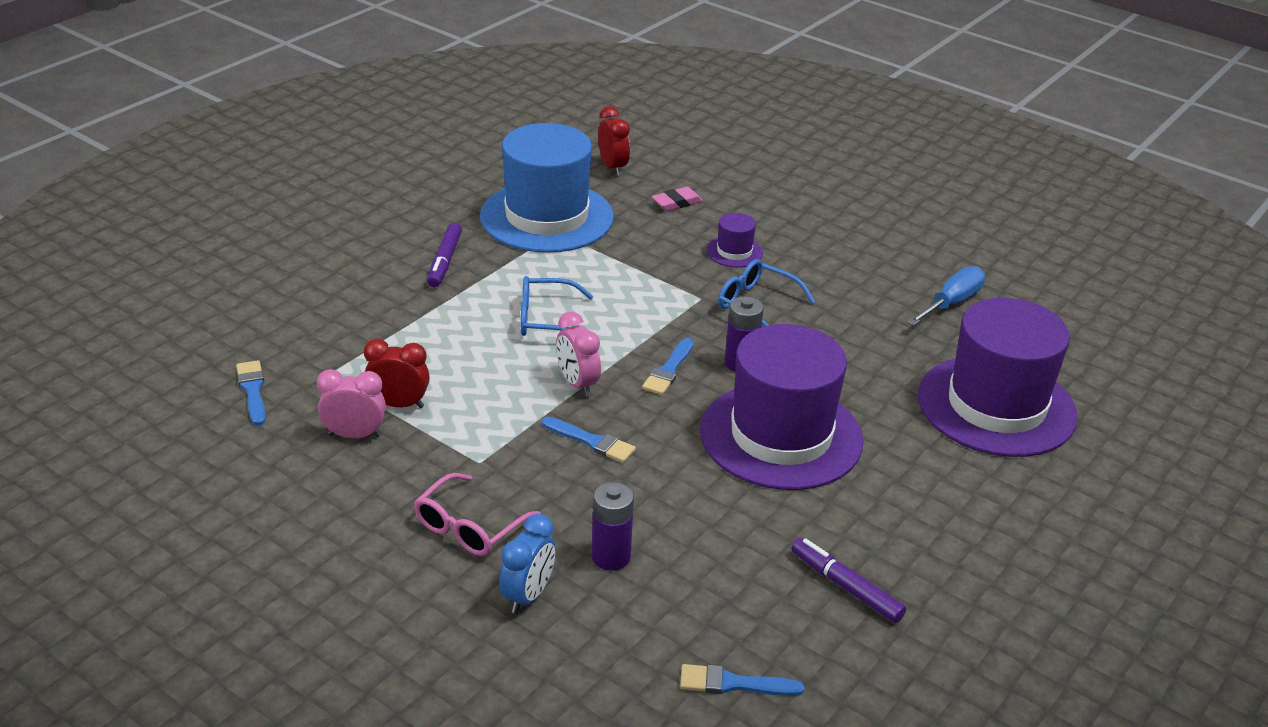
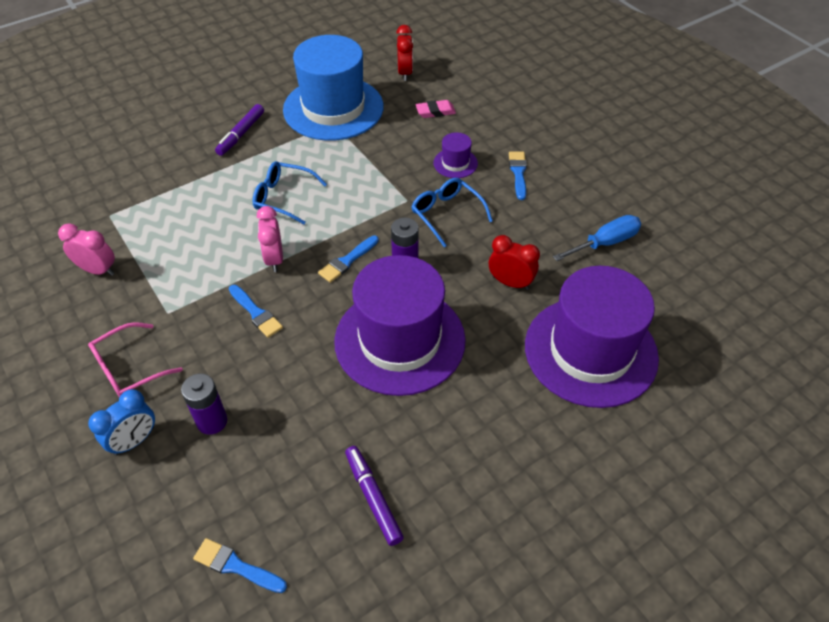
camera: 20 degrees right, 15 degrees up
blue brush [236,360,266,426] -> blue brush moved to [509,152,527,200]
red clock [364,339,430,408] -> red clock moved to [489,235,540,290]

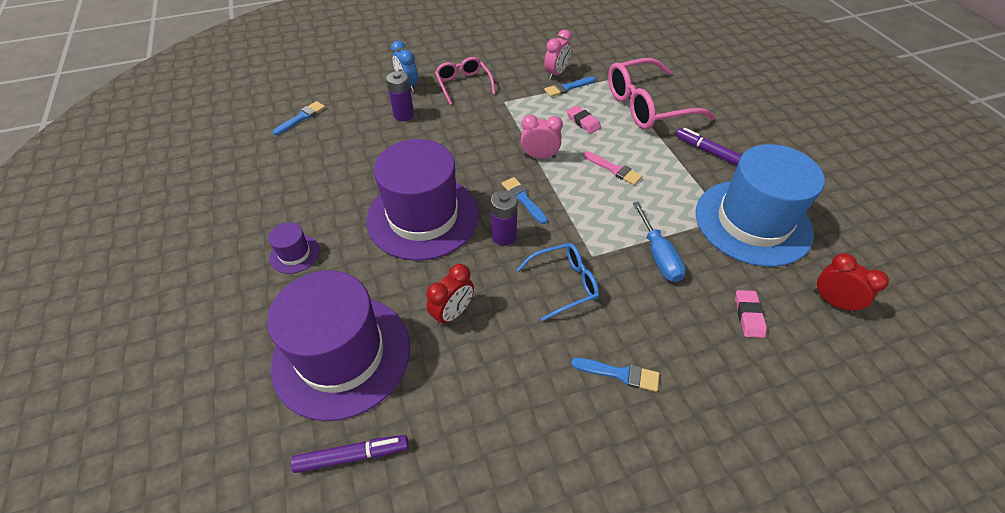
camera: 105 degrees right, 0 degrees up
blue brush [229,285,283,338] -> blue brush moved to [544,76,596,97]
blue glasses [253,161,327,224] -> pink brush [583,151,642,185]
purple marker [345,446,404,546] -> purple marker moved to [291,435,408,473]
red clock [397,25,413,81] -> red clock turned 150 degrees counterclockwise [814,253,889,313]
purple hat [433,132,478,178] -> purple hat moved to [268,223,320,274]
blue screwdriver [553,215,641,261] -> blue screwdriver moved to [633,202,686,282]
none -> pink eraser [567,105,601,134]
none -> pink glasses [608,58,716,130]

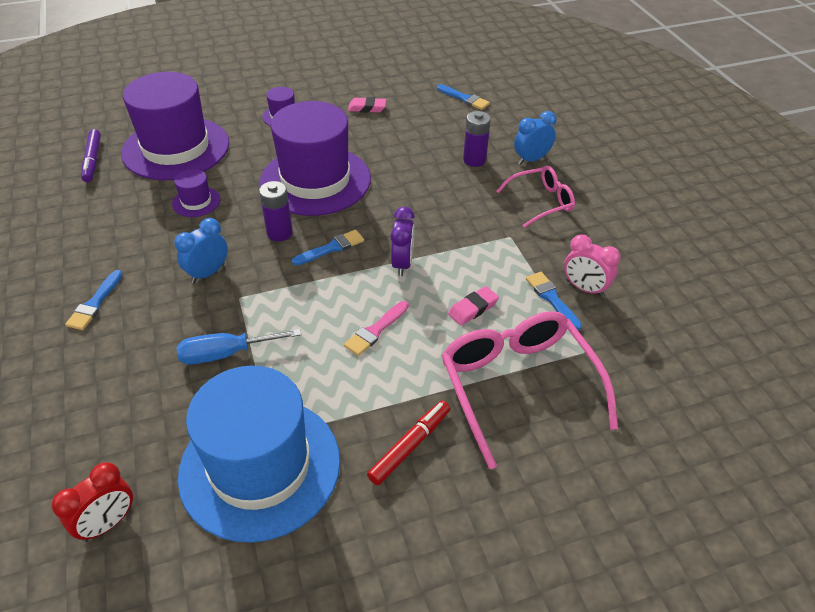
camera: 90 degrees right, 5 degrees down
red clock [426,264,474,326] -> purple hat [172,169,220,217]
blue glasses [517,243,599,321] -> blue clock [174,218,228,283]
pink clock [521,115,563,159] -> purple clock [390,207,415,276]
purple marker [676,128,742,165] -> red marker [367,400,450,485]
pink eraser [735,290,767,338] -> pink eraser moved to [348,97,387,112]

